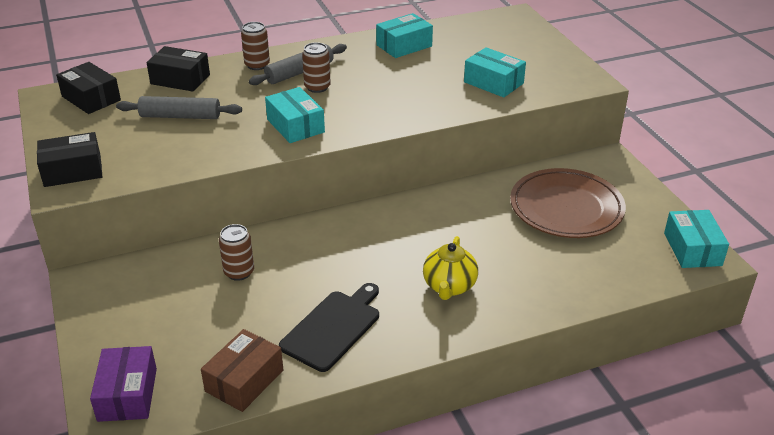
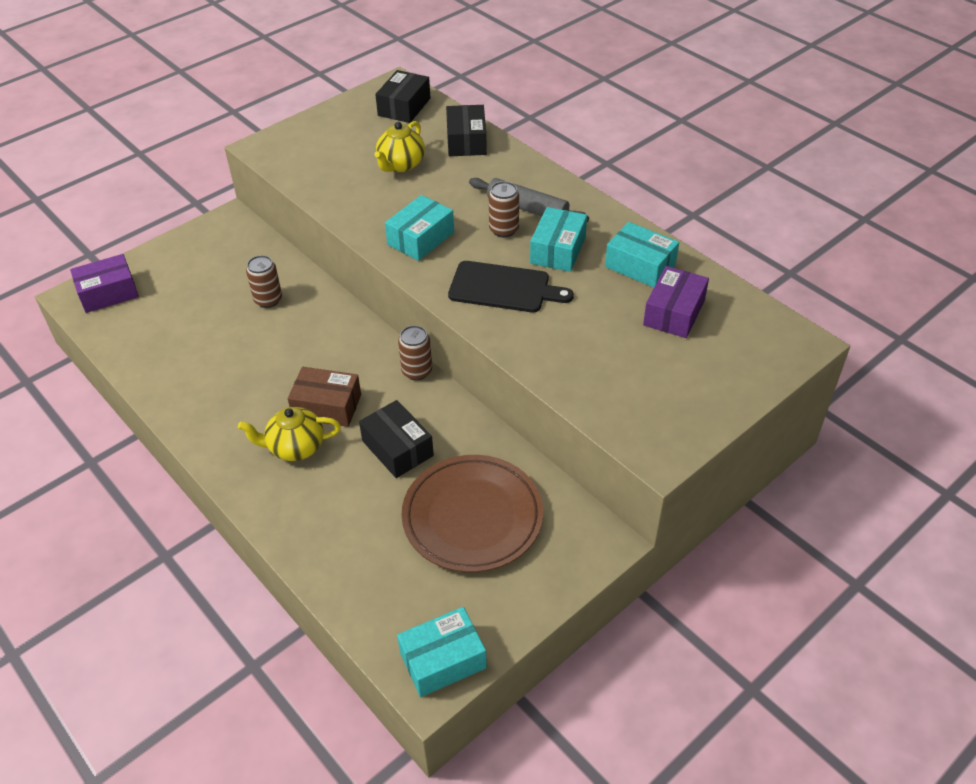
camera: 70 degrees right, 10 degrees up
black box [37,132,102,187] -> black box moved to [359,400,434,478]
grey rolling pin [116,96,242,119] -> yellow teapot [374,121,425,172]
brown box [201,329,283,412] -> brown box moved to [288,367,361,427]
brown can [241,22,270,70] -> brown can moved to [398,325,432,380]
black cutting board [279,283,379,372] -> black cutting board moved to [448,261,574,312]
turquoise box [464,47,526,98] -> turquoise box moved to [530,207,587,272]
none -> purple box [643,266,709,338]

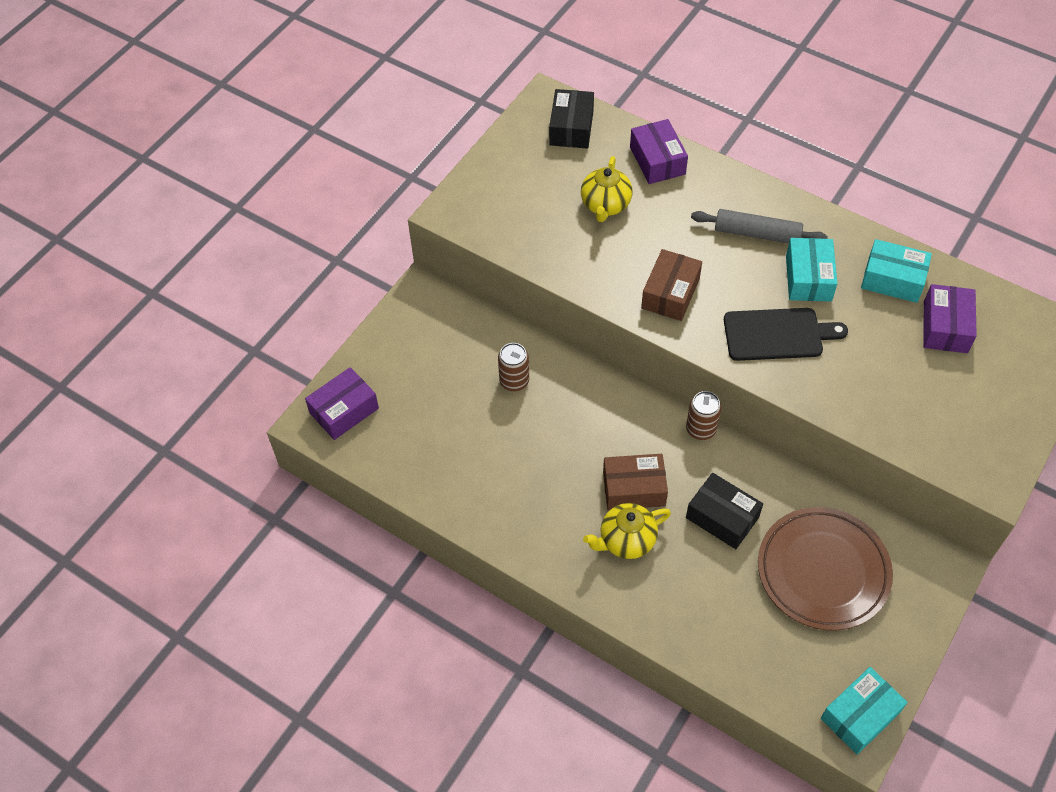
camera: 15 degrees left, 10 degrees up
turquoise box [385,195,454,261] -> brown box [641,249,702,321]
black box [446,105,487,156] -> purple box [630,119,688,184]
brown can [489,181,519,237] -> none

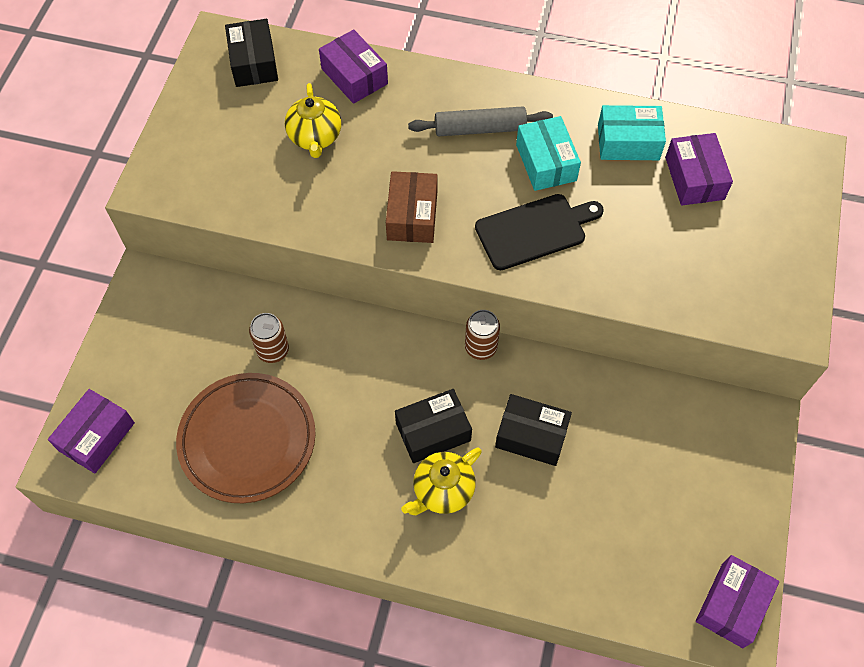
camera: 20 degrees left, 5 degrees up
brown box [603,454,668,510] -> black box [395,389,472,463]
brown plate [758,507,893,631] -> brown plate moved to [176,373,316,503]
turquoise box [821,667,908,755] -> purple box [696,555,779,648]

